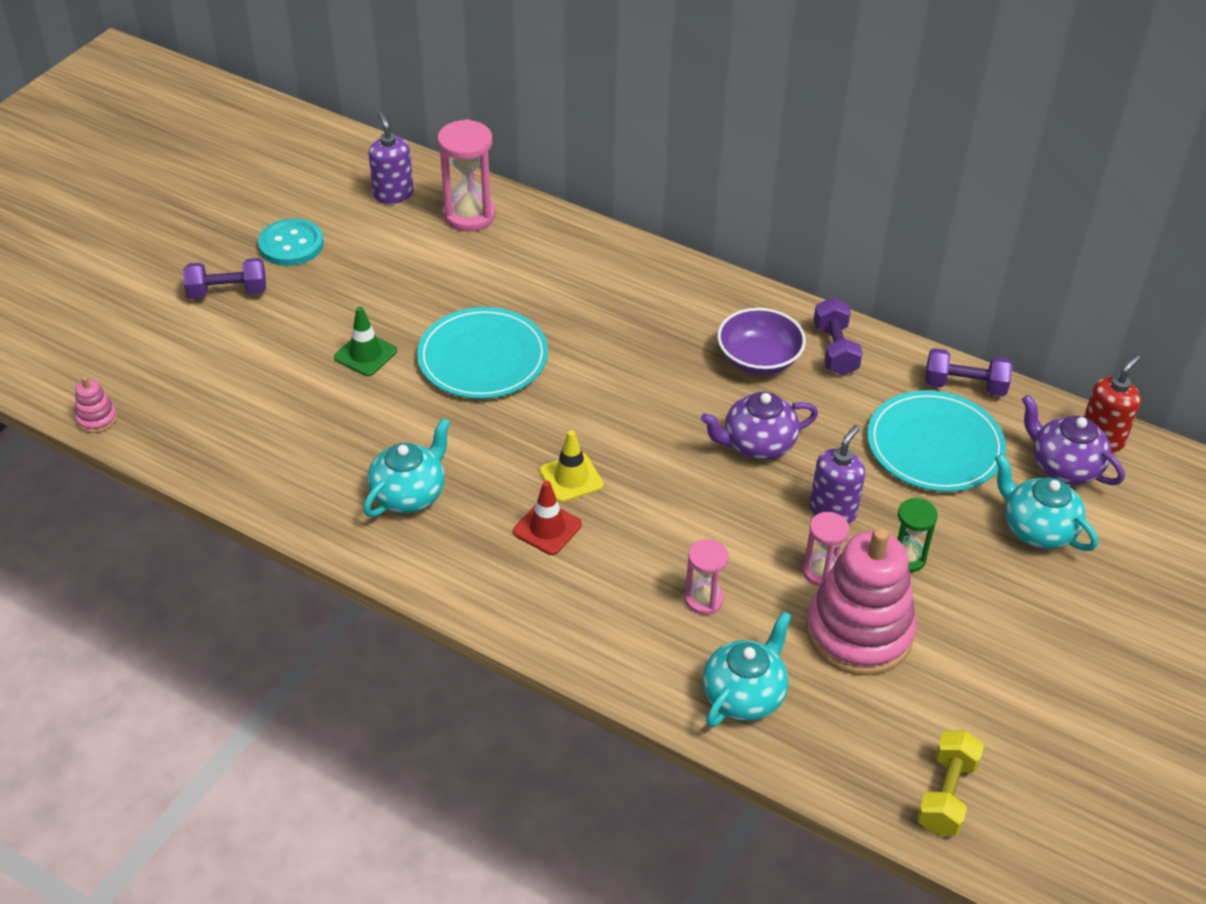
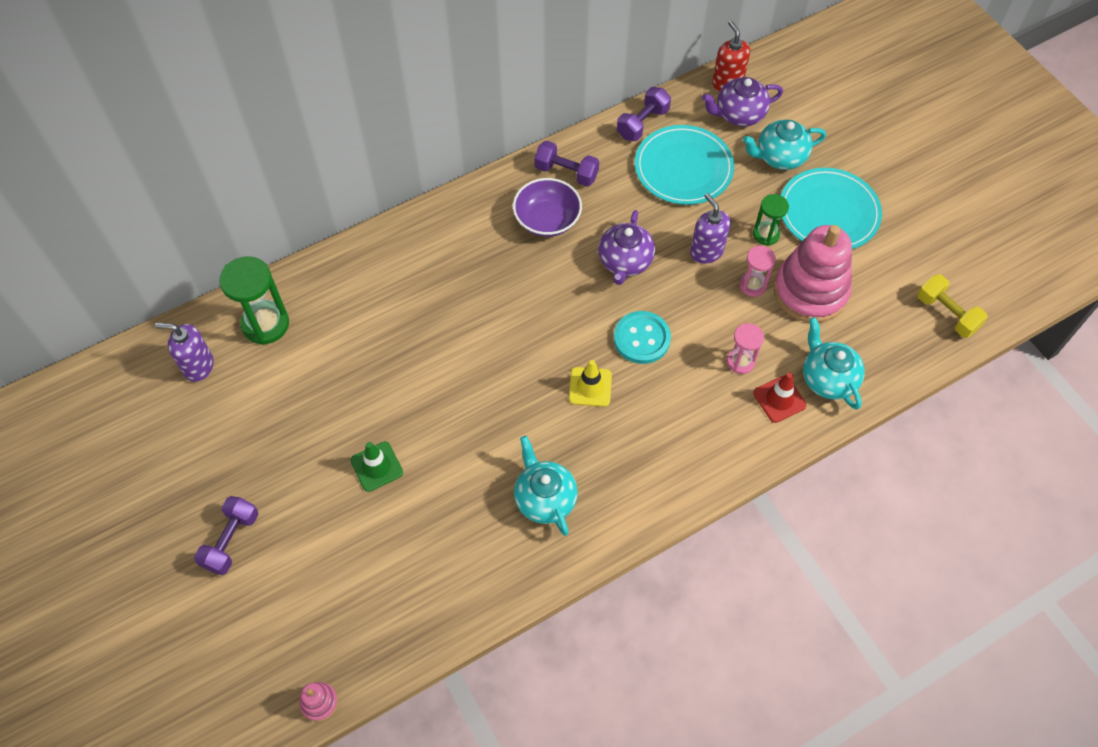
camera: 60 degrees left, 15 degrees up
turquoise button [258,218,324,266] -> turquoise button moved to [614,311,671,364]
turquoise plate [417,307,548,399] -> turquoise plate moved to [781,168,882,249]
pink hourglass [437,119,496,232] -> green hourglass [219,256,289,345]
red traffic cone [513,481,582,555] -> red traffic cone moved to [753,372,807,423]

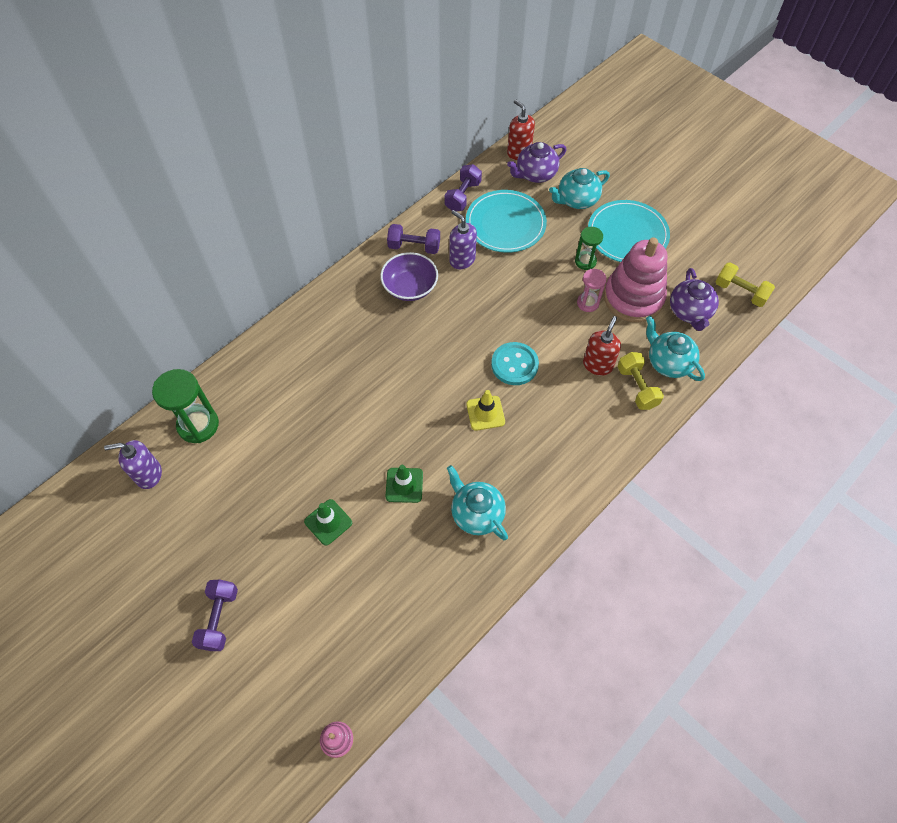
camera: 15 degrees left, 0 degrees up
purple teapot [598,210,655,285] -> purple teapot moved to [670,268,719,331]
purple soap dispenser [690,193,731,264] -> purple soap dispenser moved to [449,210,477,270]
pink hourglass [727,323,764,374] -> red soap dispenser [583,316,621,376]
red traffic cone [753,372,807,423] -> yellow dumbbell [617,352,664,410]
none -> green traffic cone [386,465,423,503]

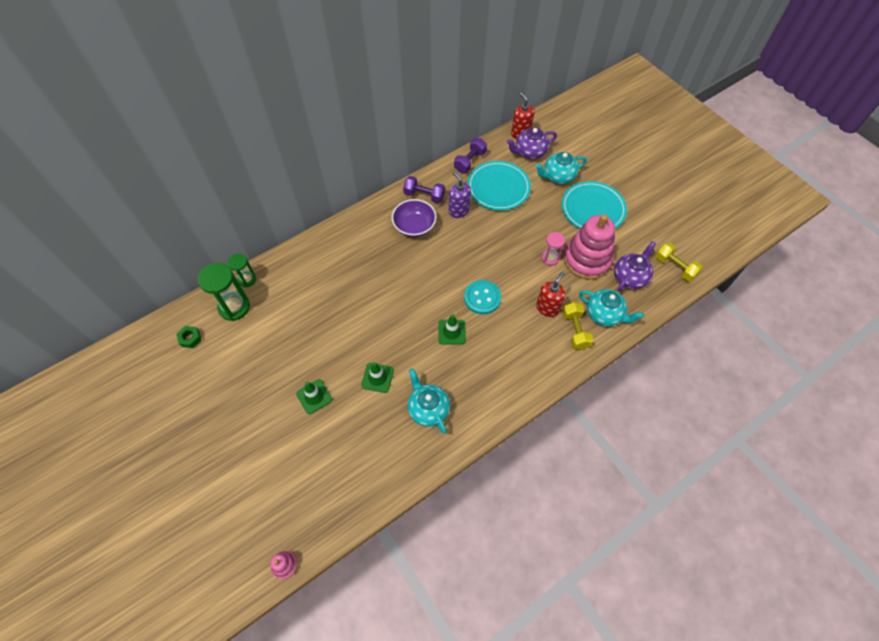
camera: 10 degrees right, 0 degrees up
purple soap dispenser [104,440,162,489] -> green nut [176,326,201,348]
purple dumbbell [192,579,238,651] -> none
yellow traffic cone [467,390,505,431] -> green traffic cone [438,314,466,345]
green hourglass [575,227,603,270] -> green hourglass moved to [228,254,256,287]
turquoise teapot [646,316,705,381] -> turquoise teapot turned 150 degrees clockwise [579,289,644,326]
purple teapot [670,268,719,331] -> purple teapot turned 150 degrees counterclockwise [614,241,656,292]

